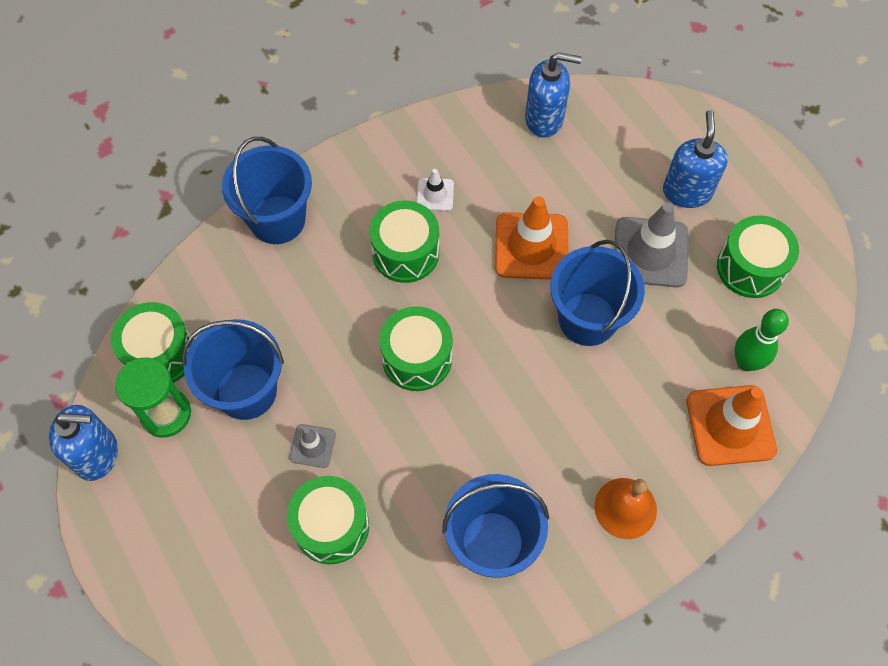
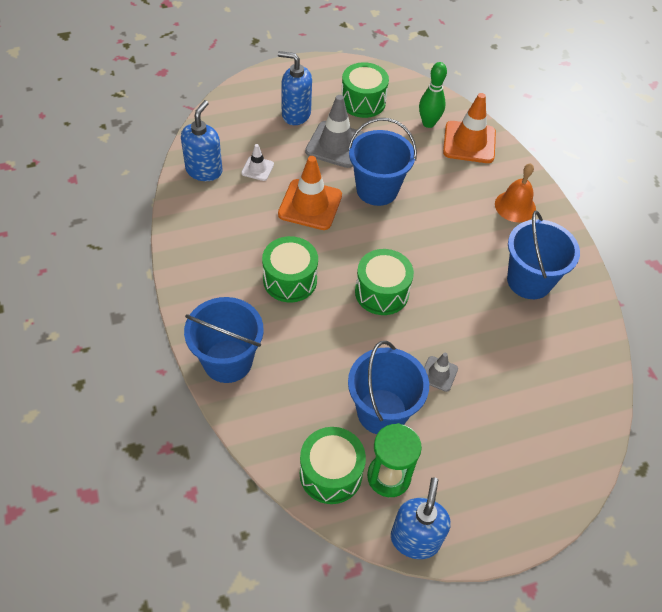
camera: 80 degrees left, 10 degrees down
green drum [287,476,369,564] -> none
white traffic cone [417,169,454,211] -> white traffic cone moved to [241,144,274,181]

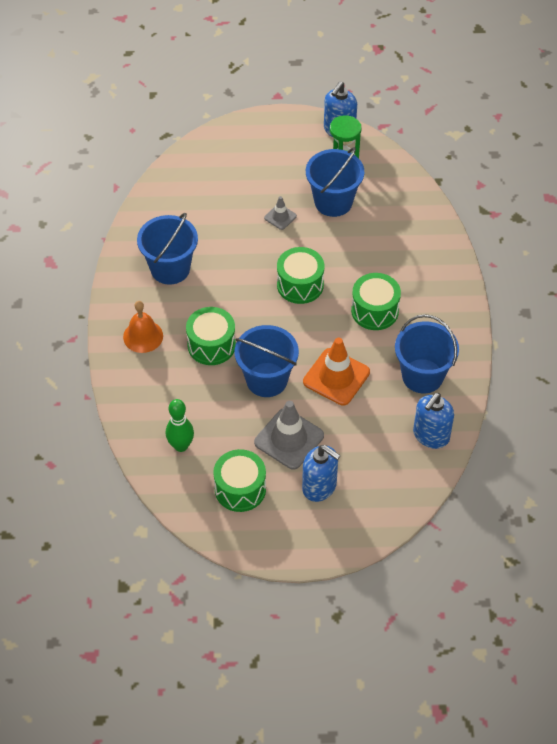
camera: 160 degrees left, 0 degrees up
blue bucket [184,297,264,383] -> blue bucket moved to [395,314,459,393]
white traffic cone [241,144,274,181] -> none
green drum [300,427,366,504] -> green drum moved to [186,307,236,365]
orange traffic cone [443,93,496,163] -> none

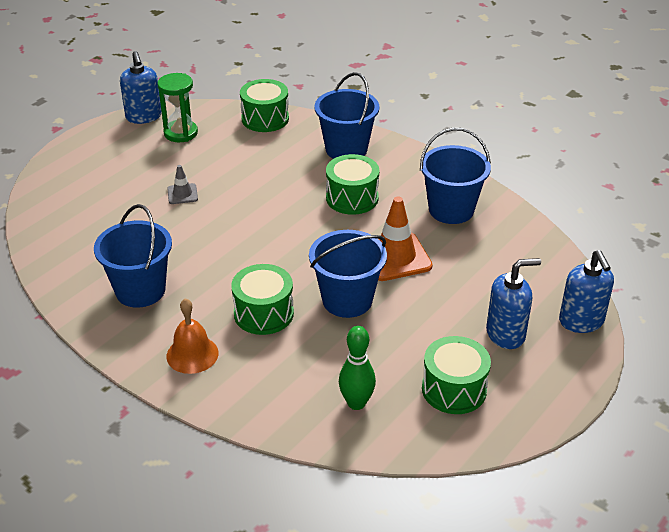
camera: 50 degrees left, 15 degrees down
grey traffic cone [254,401,324,470] -> none
green drum [277,247,324,304] -> green drum moved to [240,79,289,132]
blue bucket [306,147,364,217] -> blue bucket moved to [314,72,379,159]
blue soap dispenser [413,393,454,449] -> blue soap dispenser moved to [559,250,614,333]

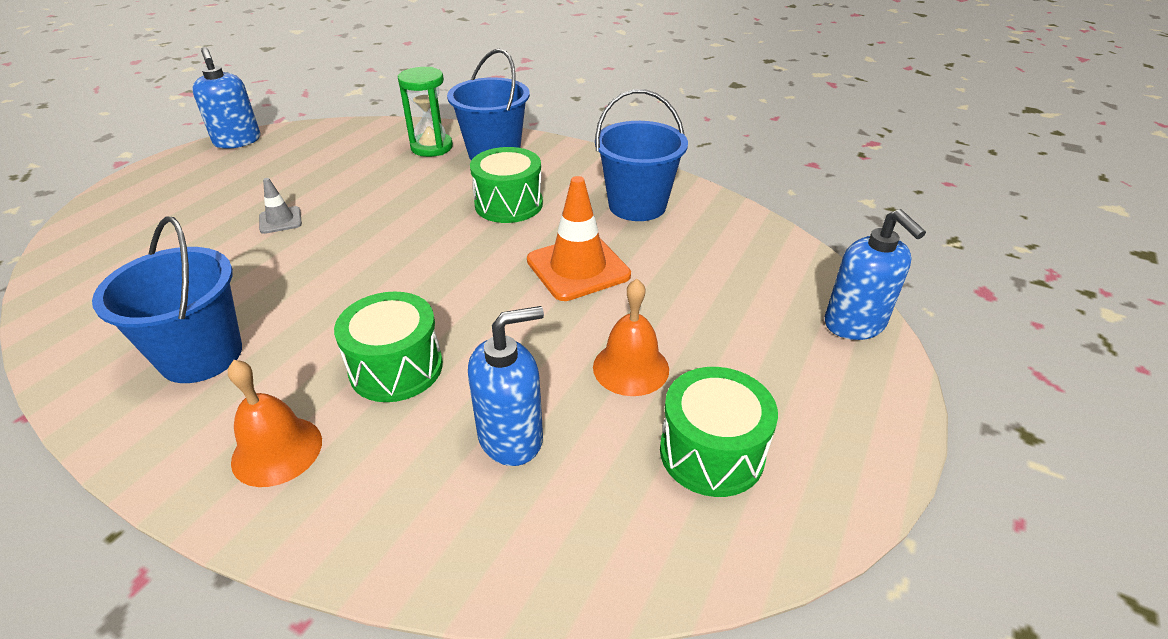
camera: 10 degrees left, 0 degrees up
green hourglass [158,73,198,142] -> green hourglass moved to [398,67,453,157]
green drum [240,79,289,132] -> none
blue bucket [309,230,387,318] -> none
green bowling pin [339,326,376,410] -> none
blue soap dispenser [486,258,541,349] -> blue soap dispenser moved to [468,306,544,466]
none -> orange bell [593,279,669,396]

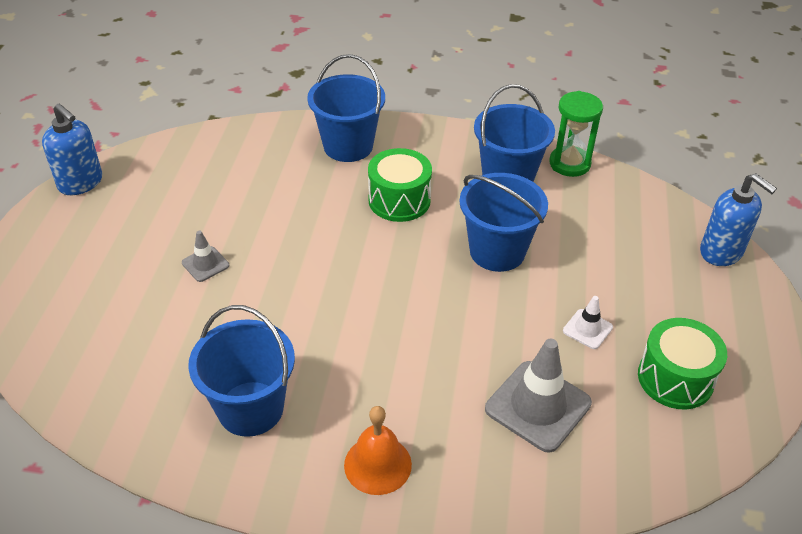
camera: 20 degrees left, 5 degrees up
green drum [334,291,443,402] -> none
green hourglass [398,67,453,157] -> green hourglass moved to [549,91,603,177]
blue soap dispenser [468,306,544,466] -> grey traffic cone [485,339,592,453]
orange traffic cone [527,176,631,301] -> blue bucket [459,173,548,272]
orange bell [593,279,669,396] -> white traffic cone [563,296,613,349]

